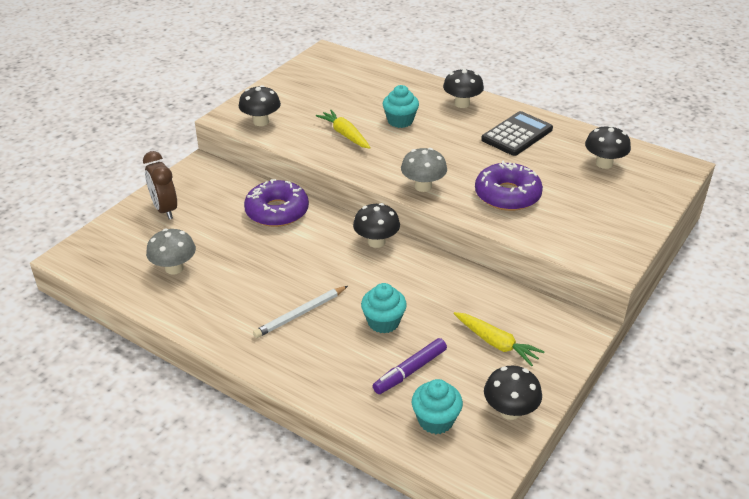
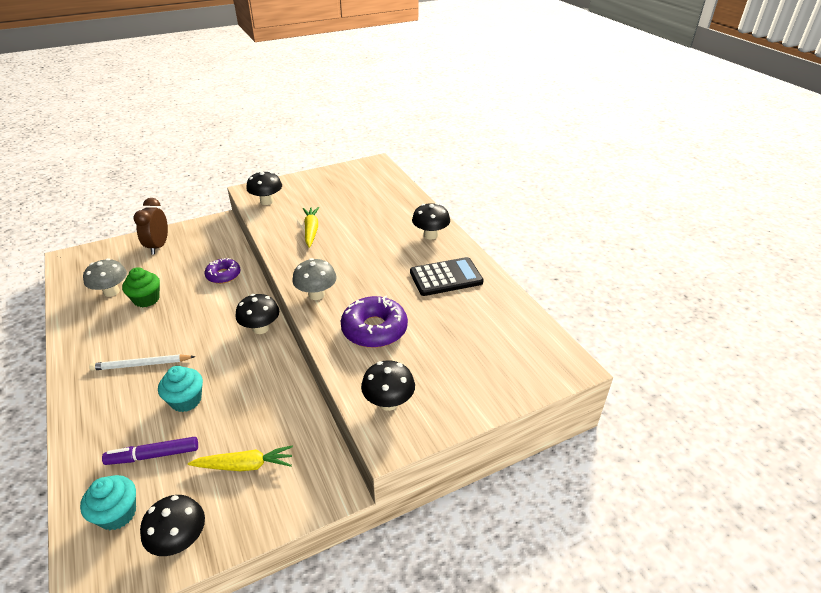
camera: 30 degrees right, 0 degrees up
purple donut [244,179,309,227] -> purple donut [205,258,240,284], size x0.63
turquoise cupcake [383,85,419,128] -> none
yellow carrot [454,312,545,366] -> yellow carrot turned 75 degrees counterclockwise [188,445,293,471]
black mushroom [585,125,631,169] -> black mushroom moved to [361,360,415,411]
none -> green cupcake [122,267,160,307]

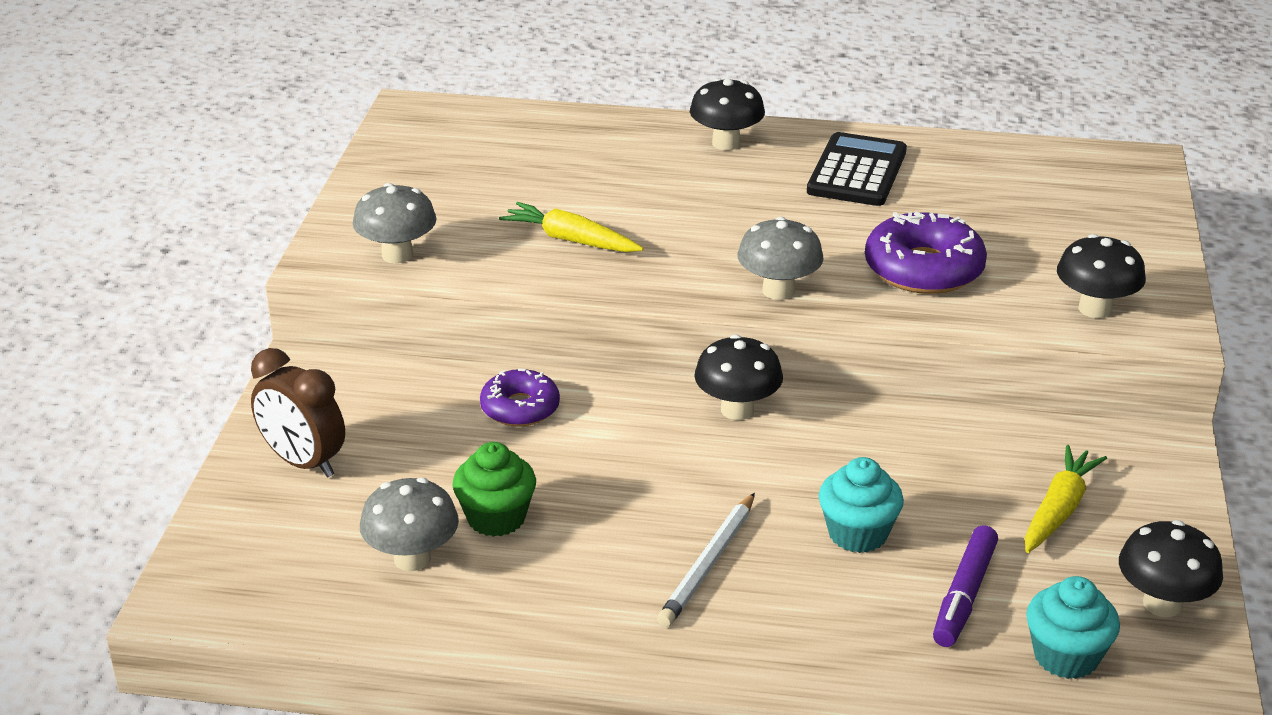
camera: 55 degrees left, 5 degrees down
black mushroom [246,171,282,205] -> grey mushroom [353,183,437,263]

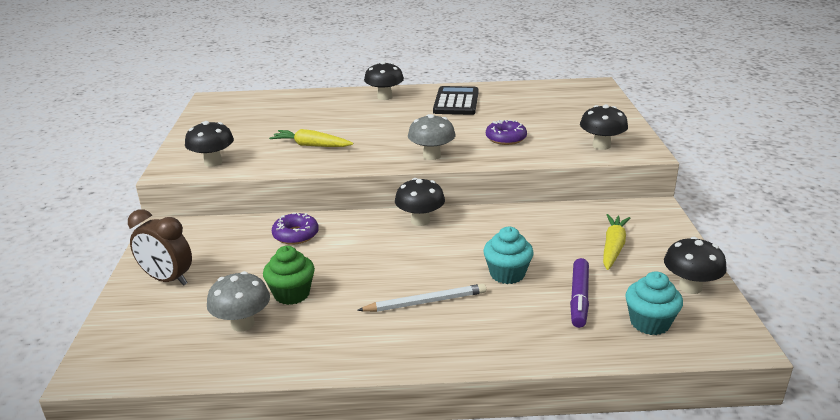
camera: 10 degrees left, 5 degrees down
grey mushroom [353,183,437,263] -> black mushroom [185,121,234,167]
white pencil [657,493,755,627] -> white pencil turned 120 degrees counterclockwise [357,284,486,312]
purple donut [865,212,987,294] -> purple donut [486,120,527,145], size x0.63

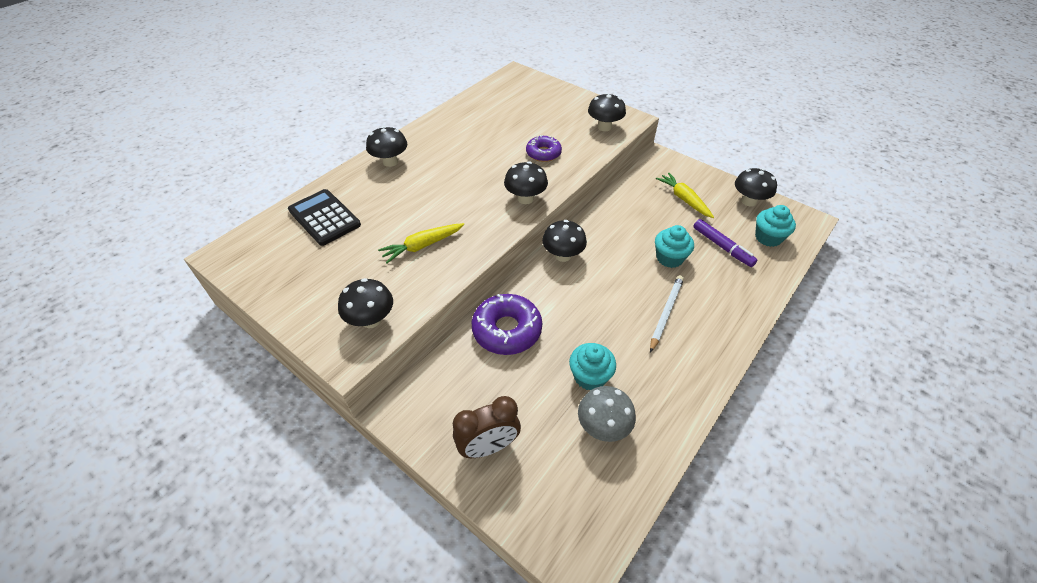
camera: 50 degrees left, 20 degrees up
green cupcake [263,246,315,305] -> turquoise cupcake [569,343,616,391]
purple donut [272,213,319,245] -> purple donut [472,294,542,355], size x1.58
grey mushroom [408,114,455,160] -> black mushroom [504,161,548,204]
black calculator [433,86,479,115] -> black calculator moved to [288,189,361,246]

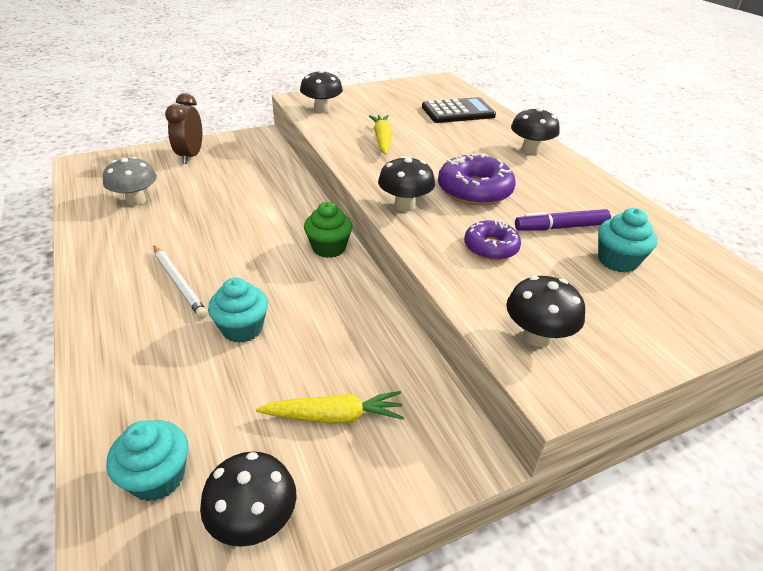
camera: 115 degrees right, 10 degrees down
purple donut [472,294,542,355] -> purple donut moved to [438,153,516,206]
black mushroom [542,220,587,262] -> green cupcake [304,202,353,258]
turquoise cupcake [569,343,616,391] -> turquoise cupcake moved to [598,208,657,273]
purple marker [693,219,758,267] -> purple marker moved to [515,209,611,231]

